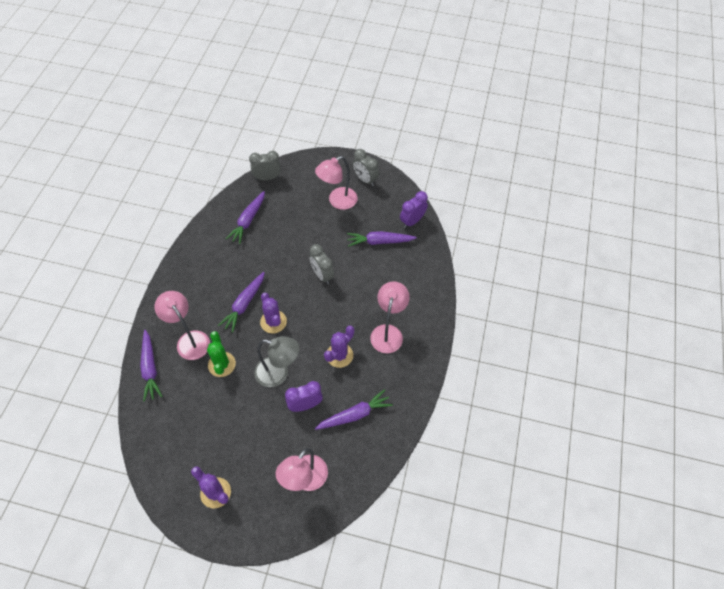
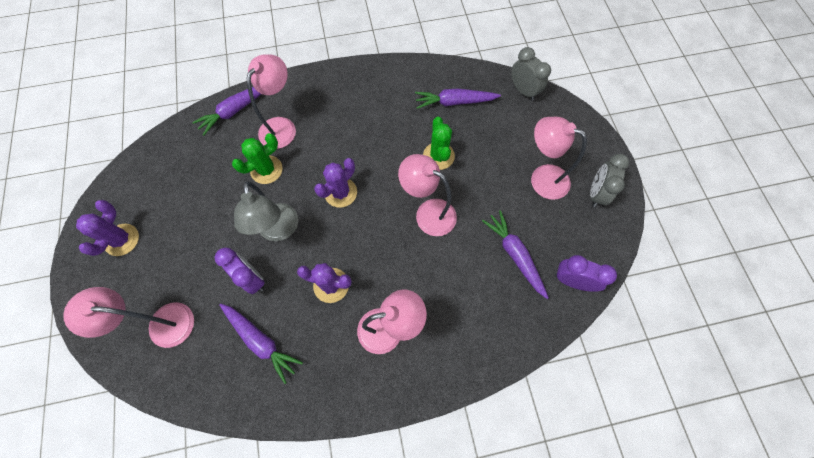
camera: 65 degrees right, 10 degrees up
purple carrot [218,272,265,333] -> none
grey clock [309,244,334,284] -> pink lamp [398,154,457,236]
none -> green cactus [423,117,455,170]

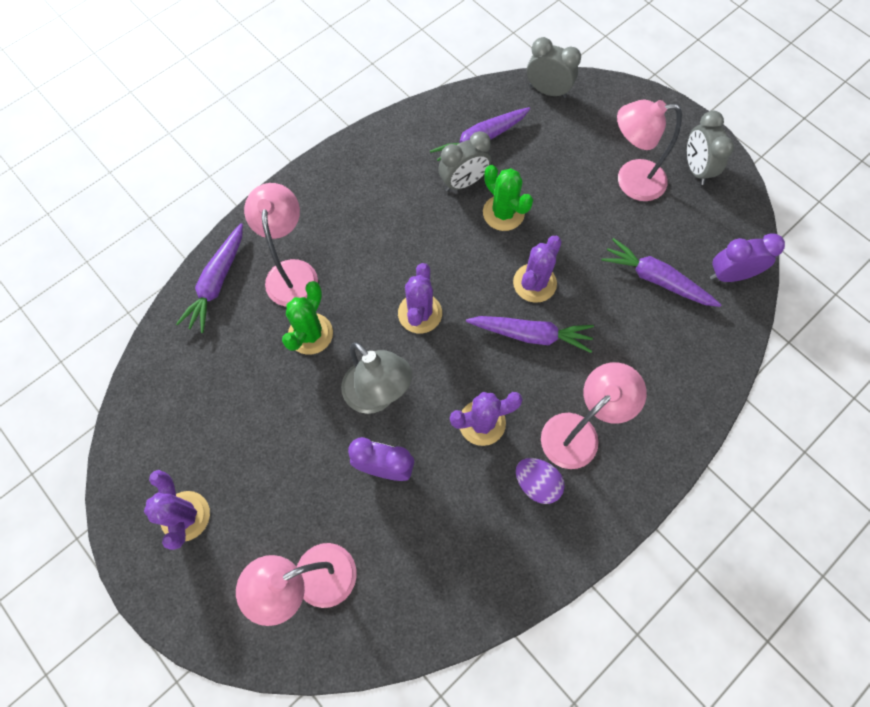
camera: 30 degrees left, 0 degrees up
purple carrot [219,304,303,384] -> purple carrot moved to [466,316,594,353]
pink lamp [398,154,457,236] -> purple cactus [513,236,562,303]
none -> grey clock [438,131,491,191]
none -> purple egg [516,458,565,504]

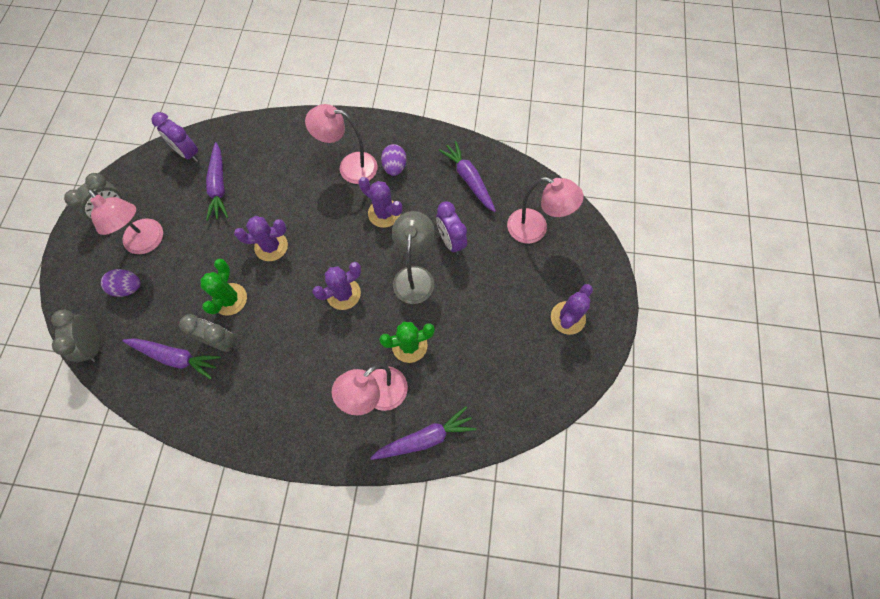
camera: 130 degrees left, 0 degrees up
purple carrot [466,316,594,353] -> purple carrot moved to [439,141,496,212]
none -> purple egg [101,269,141,297]

